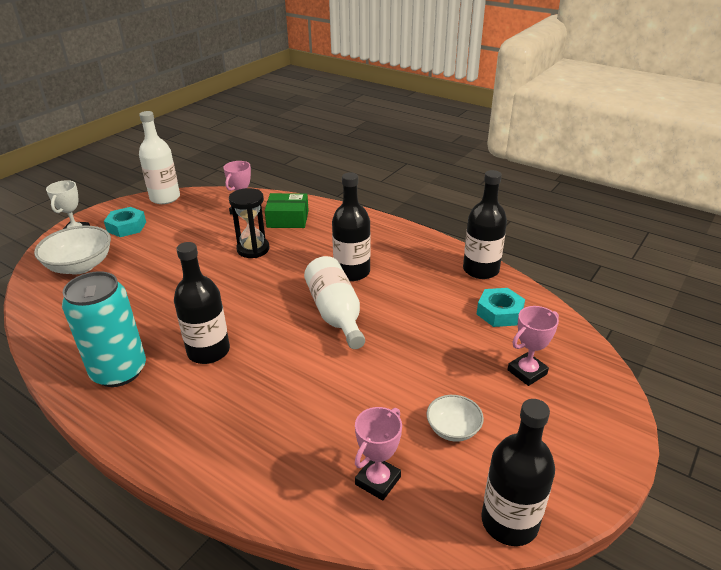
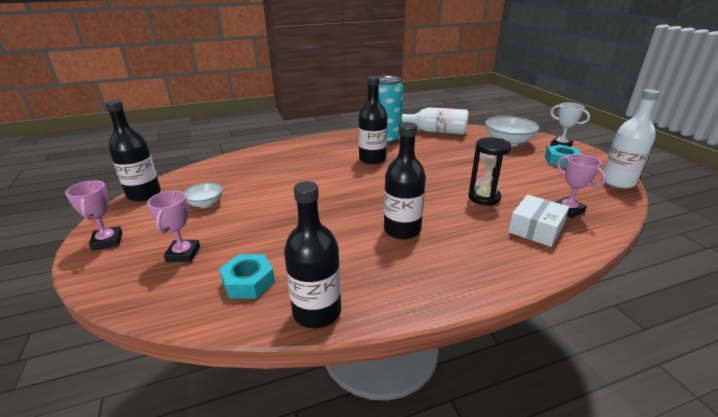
camera: 125 degrees right, 5 degrees down
green box [265,193,309,228] -> white box [508,195,569,247]
white bottle [304,256,365,349] -> white bottle moved to [402,107,469,134]
pink trophy [355,407,402,501] -> pink trophy moved to [65,180,122,251]

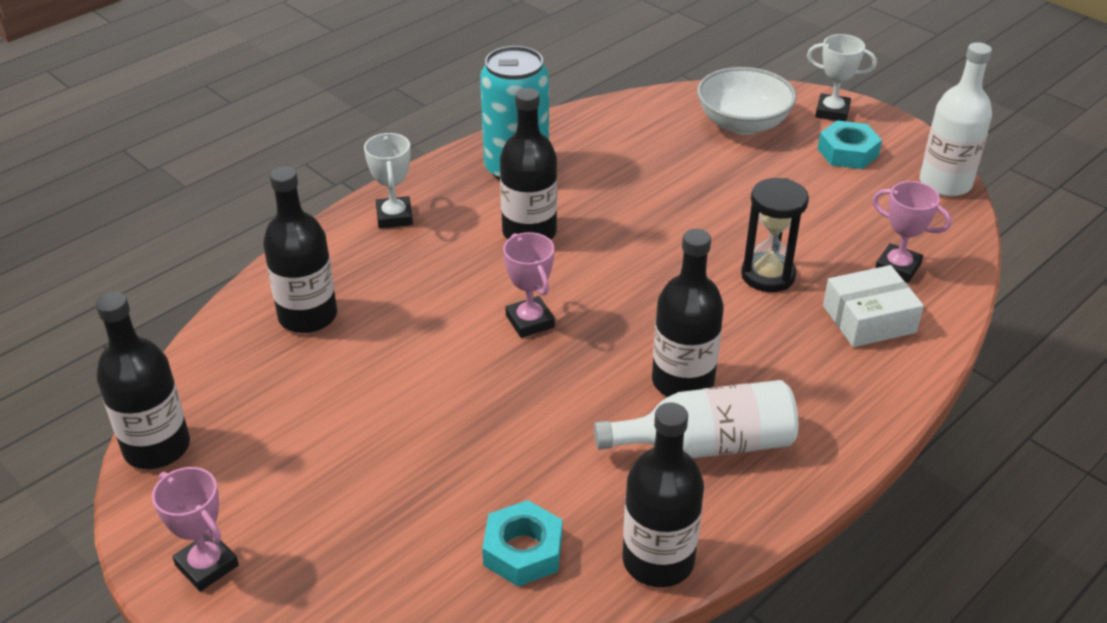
camera: 25 degrees left, 10 degrees up
pink trophy [147,191,200,262] -> pink trophy moved to [503,232,555,338]
white bowl [184,183,223,208] -> none
white bottle [402,107,469,134] -> white bottle moved to [594,380,798,458]
white box [508,195,569,247] -> white box turned 60 degrees clockwise [823,265,924,347]
none -> black bottle [263,166,337,333]
none -> white trophy [364,133,413,228]

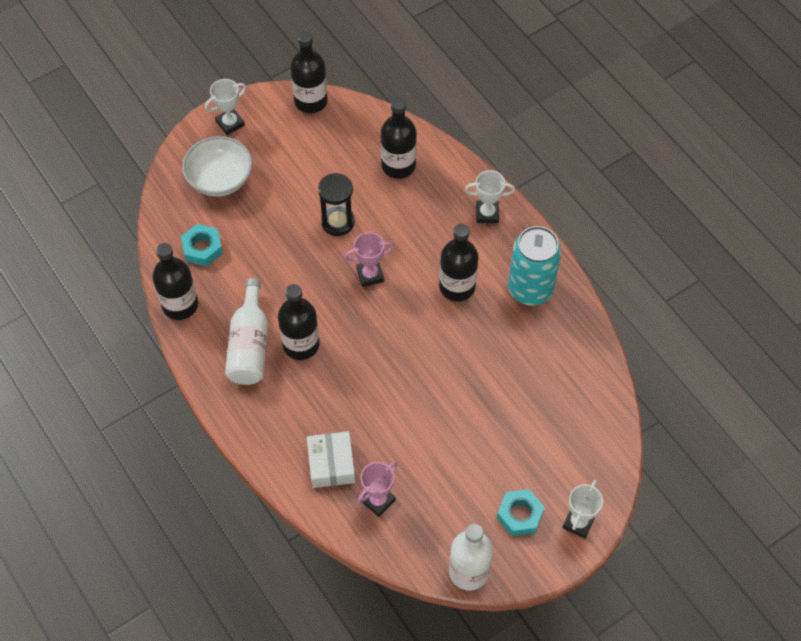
camera: 100 degrees right, 20 degrees up
pink trophy [152,467,239,592] -> white trophy [205,79,246,135]
white bowl [697,67,797,135] -> white bowl moved to [182,136,252,197]
black hourglass [741,178,809,292] -> black hourglass moved to [318,173,355,236]

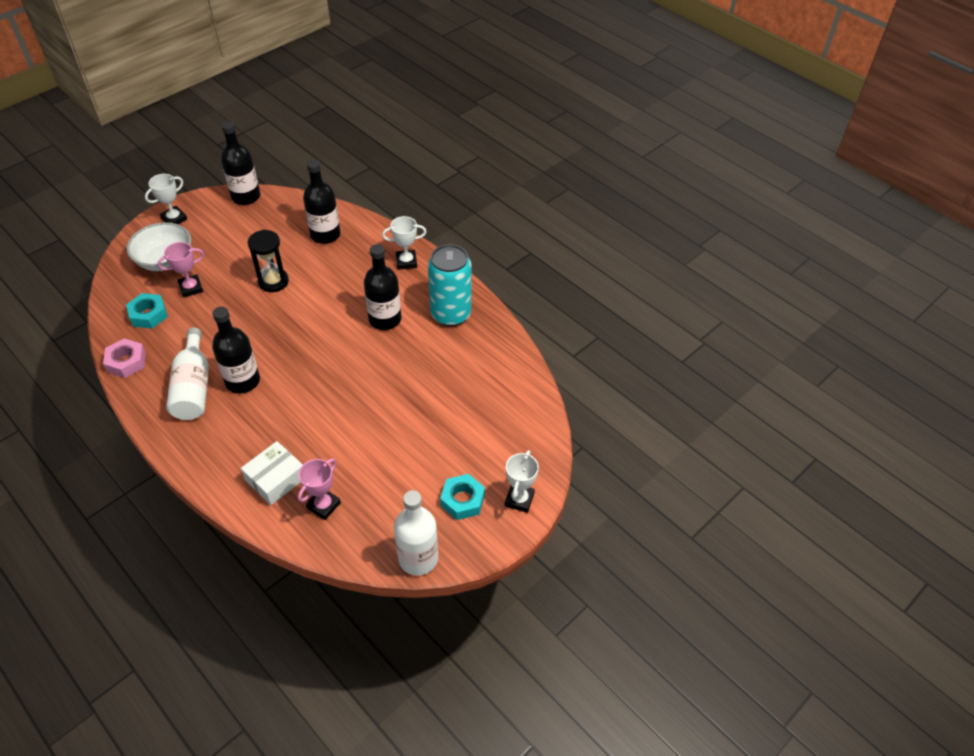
camera: 10 degrees left, 10 degrees down
black bottle [153,243,198,320] -> pink nut [103,338,146,378]
white box [307,431,355,488] -> white box turned 60 degrees clockwise [241,441,303,505]
pink trophy [344,232,394,287] -> pink trophy moved to [157,242,204,298]

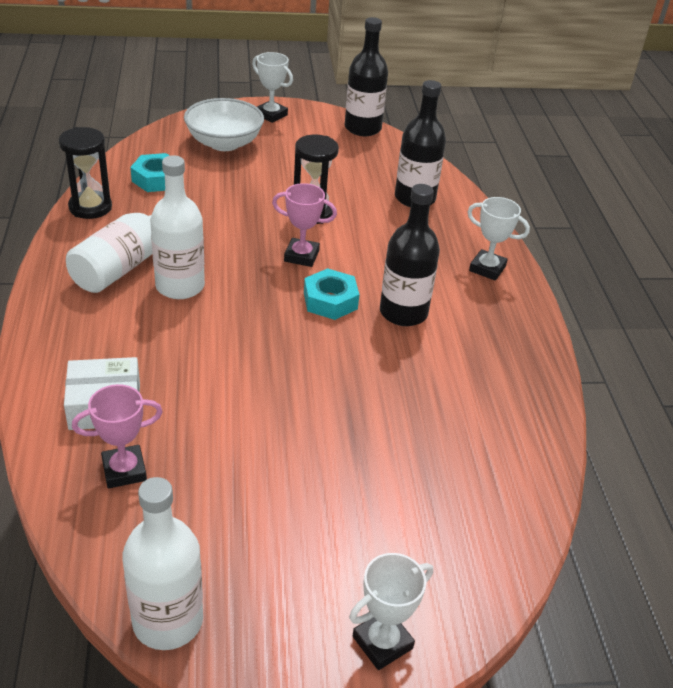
camera: 35 degrees right, 10 degrees down
pink nut [103,338,146,378] -> black hourglass [59,127,112,219]
white trophy [145,174,187,224] -> white trophy turned 45 degrees clockwise [252,52,293,123]
pink trophy [157,242,204,298] -> pink trophy moved to [272,183,337,267]
black bottle [212,307,260,393] -> white bottle [150,155,205,299]
turquoise can [428,244,472,326] -> none
turquoise nut [440,474,485,520] -> turquoise nut moved to [304,268,359,320]

